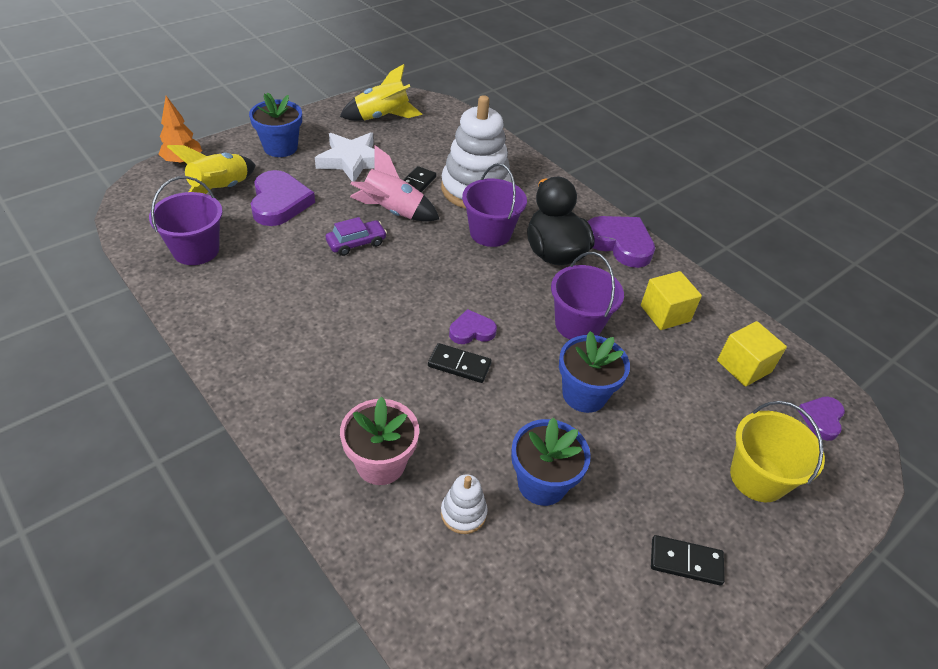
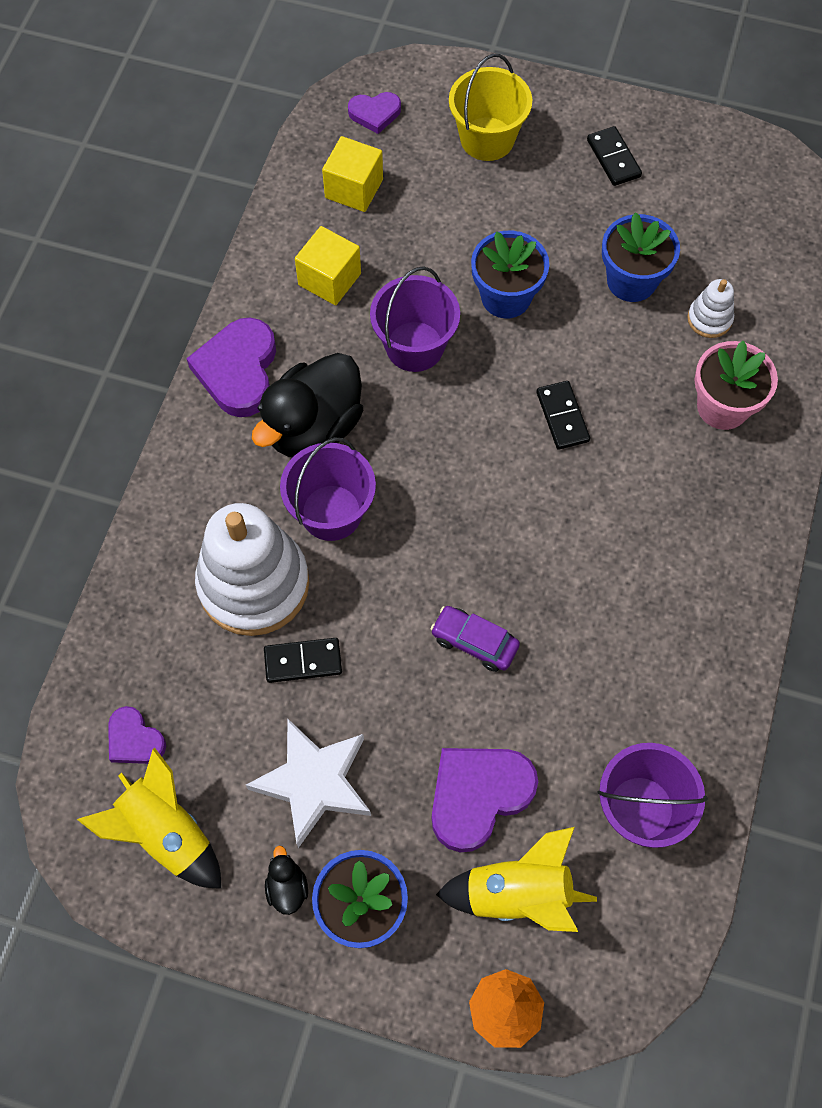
camera: 120 degrees left, 20 degrees up
pink rocket [350,145,439,222] -> none
purple heart [449,309,497,344] -> purple heart moved to [108,706,166,764]
none -> black duck [265,846,308,915]

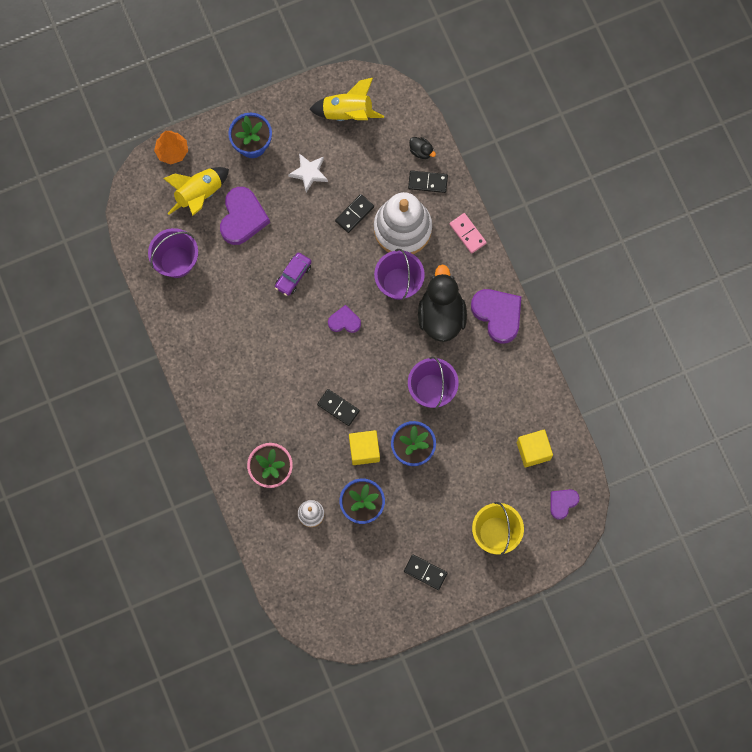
camera: 140 degrees right, 10 degrees up
purple heart [108,706,166,764] -> purple heart moved to [328,305,361,333]
white star [246,719,371,848] -> white star [288,154,328,193], size x0.65
black duck [265,846,308,915] -> black duck moved to [409,137,436,159]
yellow cube [295,226,361,305] -> yellow cube moved to [349,430,380,465]
purple car [431,606,520,672] -> purple car turned 135 degrees clockwise [275,253,312,296]
none -> black domino [408,170,448,193]
none -> pink domino [449,213,487,254]

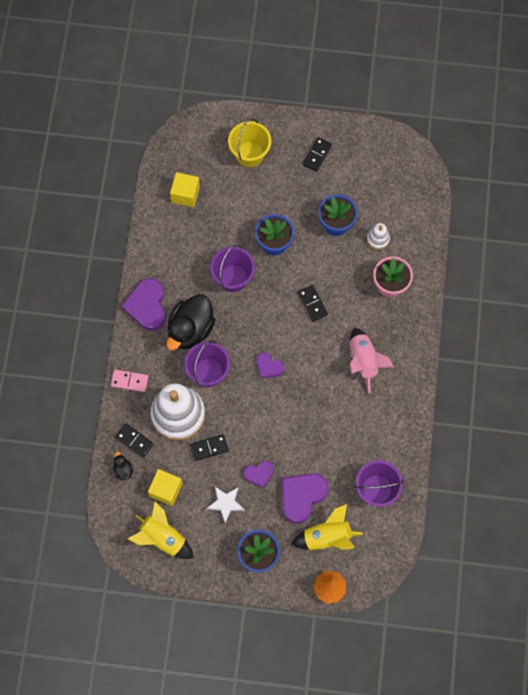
camera: 150 degrees left, 5 degrees down
purple car [275,253,312,296] -> none
yellow cube [349,430,380,465] -> yellow cube moved to [148,469,183,506]
black domino [404,554,448,590] -> black domino turned 60 degrees clockwise [303,137,332,172]
pink domino [449,213,487,254] -> pink domino turned 75 degrees counterclockwise [111,370,149,392]
purple heart [550,489,579,520] -> purple heart moved to [243,461,274,488]
none -> pink rocket [349,328,394,393]

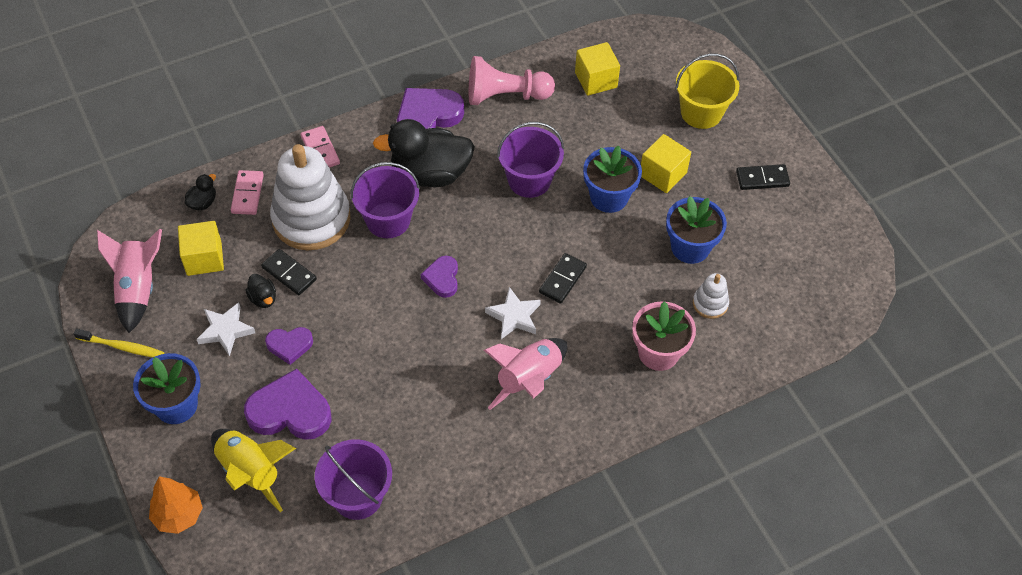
camera: 55 degrees right, 15 degrees down
black domino [115,424,154,458] -> pink domino [231,170,264,215]
yellow rocket [128,502,194,559] -> pink rocket [97,229,162,333]
purple heart [243,461,274,488] -> purple heart turned 45 degrees counterclockwise [265,327,313,365]
none -> yellow toothbrush [73,329,164,357]
none -> black duck [245,274,276,308]
none -> pink pawn [469,56,555,105]
none -> white star [485,287,541,339]
none -> yellow cube [641,134,691,193]

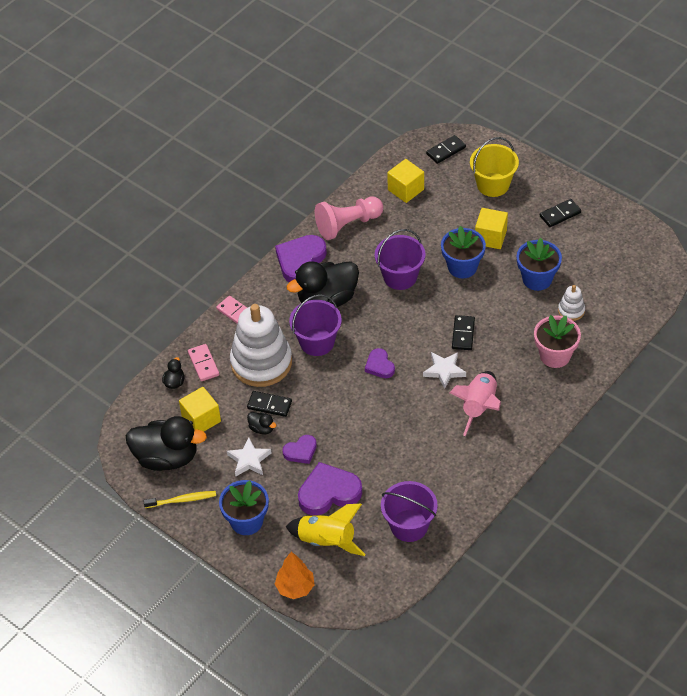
camera: 20 degrees left, 5 degrees down
pink rocket [97,229,162,333] -> black duck [126,416,207,471]
none -> black domino [426,135,466,164]

